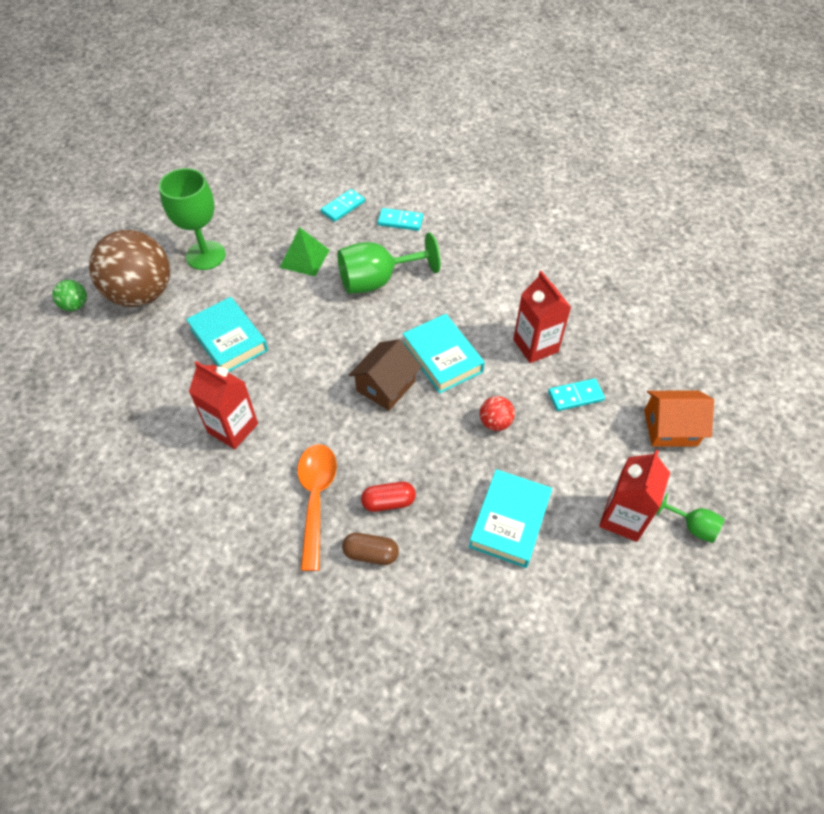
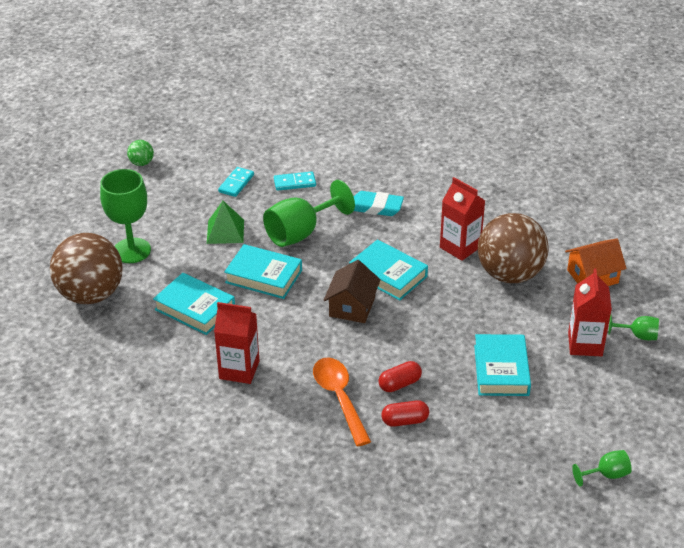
camera: 20 degrees left, 15 degrees down
green ball [52,280,87,311] -> green ball moved to [127,140,154,166]
brown capsule [342,533,399,565] -> red capsule [381,400,429,427]
red ball [480,396,515,431] -> none
turquoise domino [548,378,605,411] -> brown ball [478,213,548,283]
none -> turquoise book [224,244,302,299]
none -> turquoise eraser [354,191,404,216]
none -> green goblet [572,450,632,487]

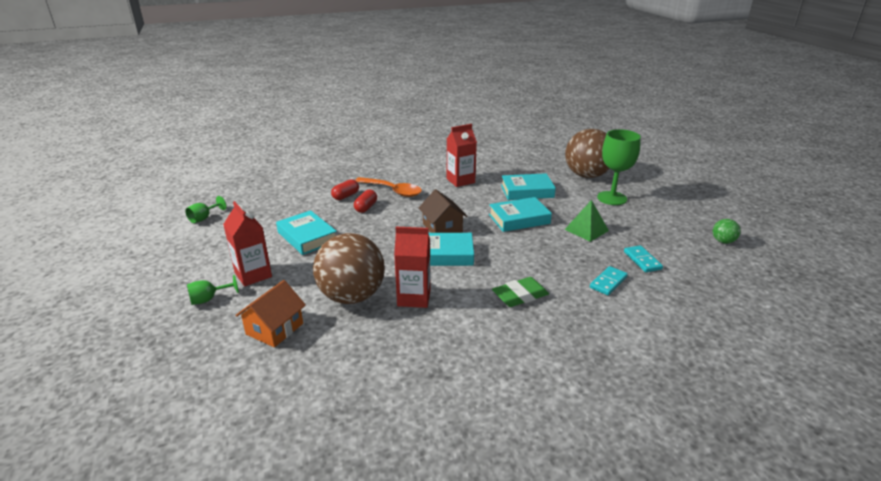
camera: 140 degrees right, 10 degrees down
green goblet [263,180,355,247] -> none
turquoise eraser [354,191,404,216] -> green eraser [492,277,549,307]

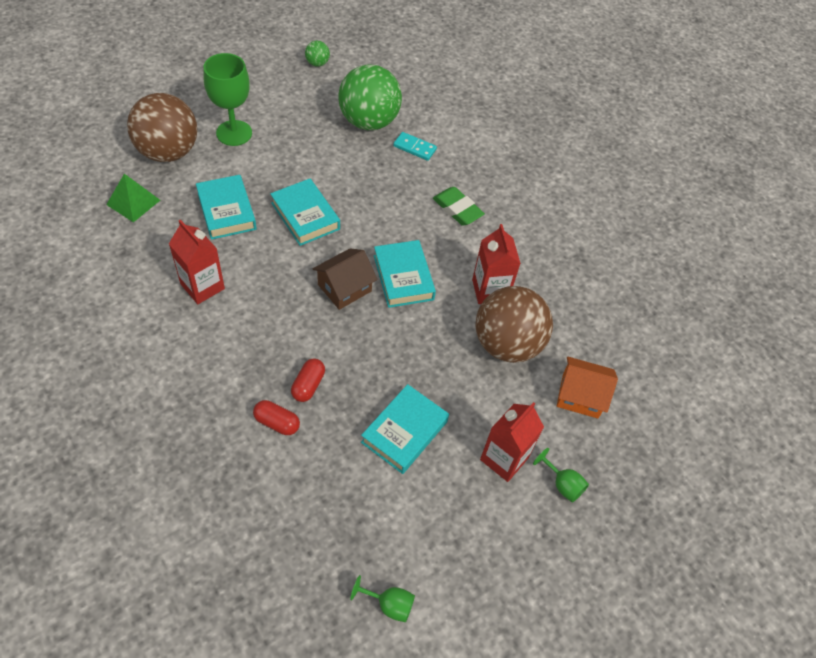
camera: 110 degrees left, 25 degrees up
red capsule [354,190,377,213] -> red capsule turned 75 degrees counterclockwise [291,359,325,402]
orange spoon [355,177,422,197] -> none
green pyramid [564,200,609,242] -> green pyramid moved to [106,174,160,222]
turquoise domino [624,245,663,272] -> green ball [338,64,402,130]

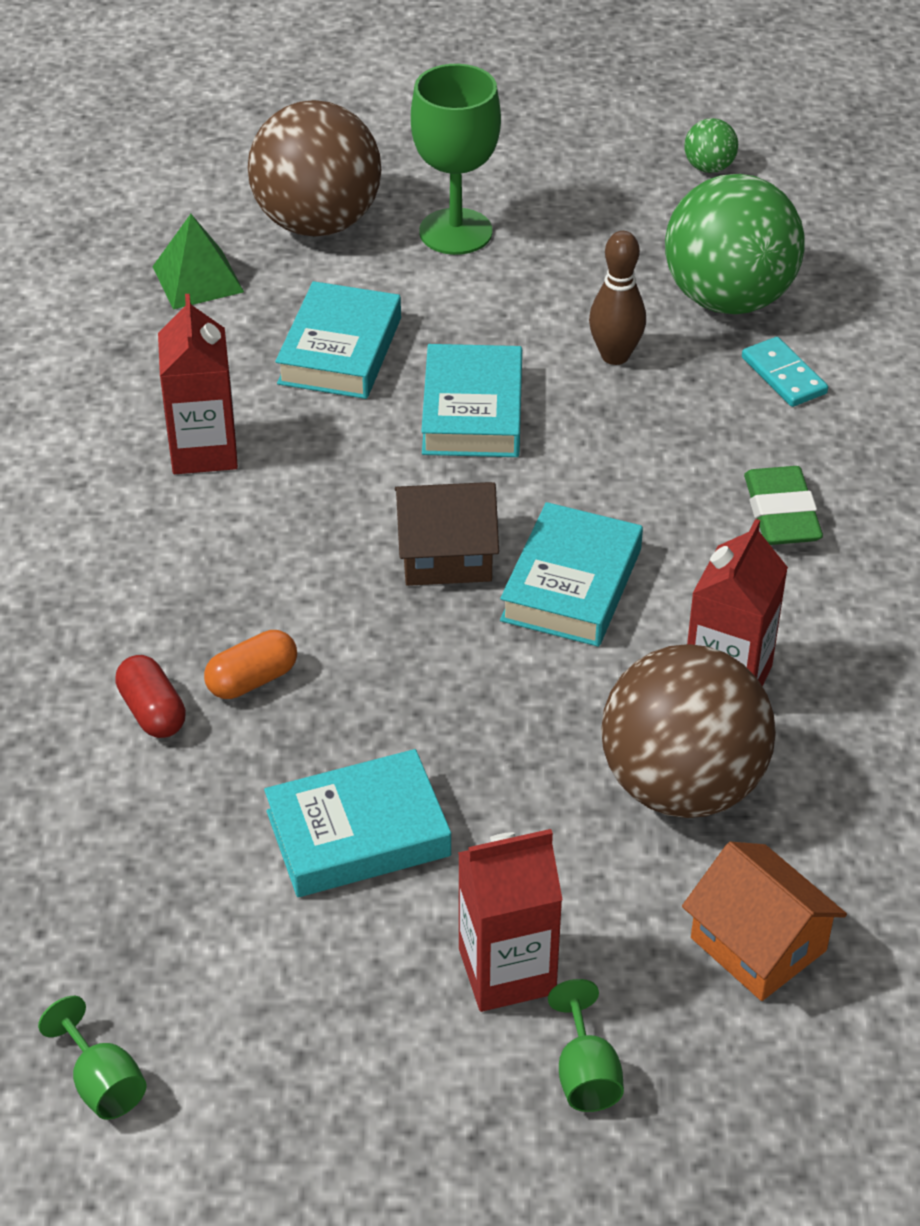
camera: 40 degrees right, 10 degrees down
red capsule [291,359,325,402] -> orange capsule [204,630,297,699]
none -> brown bowling pin [589,231,646,365]

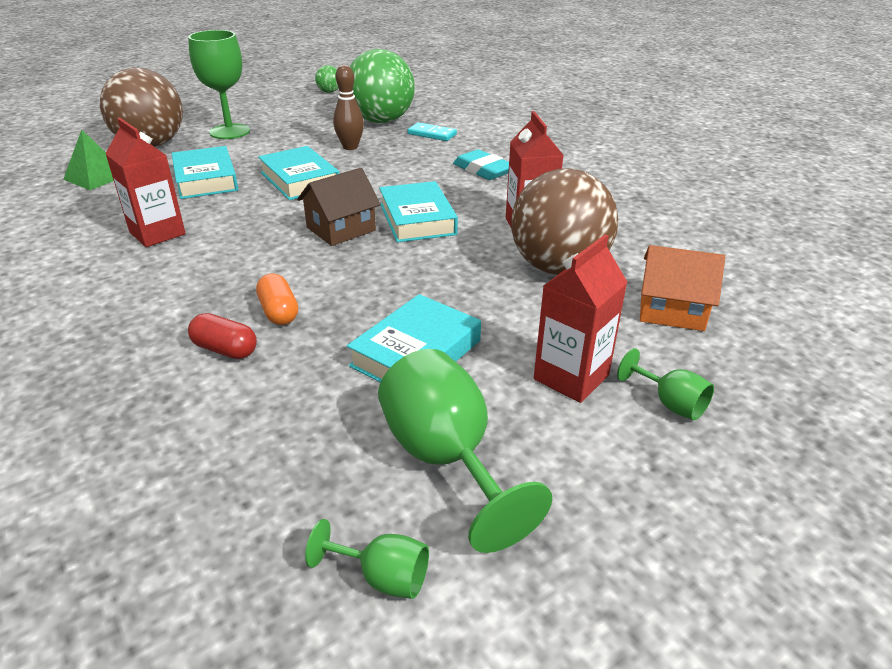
camera: 35 degrees left, 10 degrees down
orange capsule [204,630,297,699] -> orange capsule turned 45 degrees counterclockwise [256,273,298,325]
green eraser [744,466,823,545] -> turquoise eraser [453,149,509,180]
none -> green goblet [378,349,552,553]

